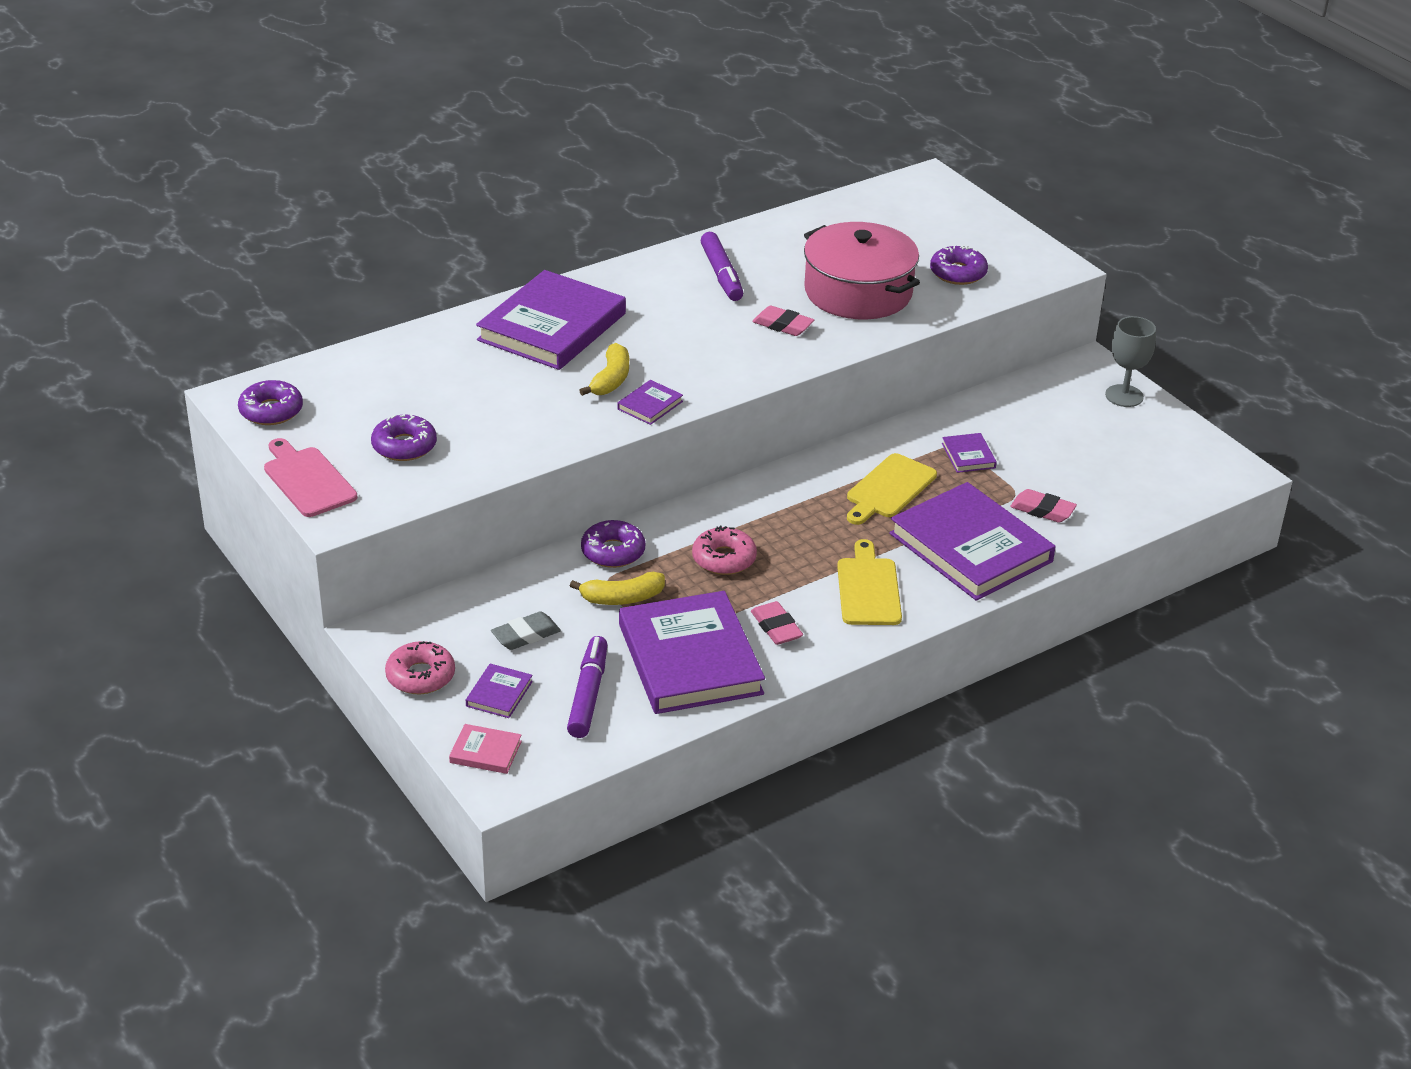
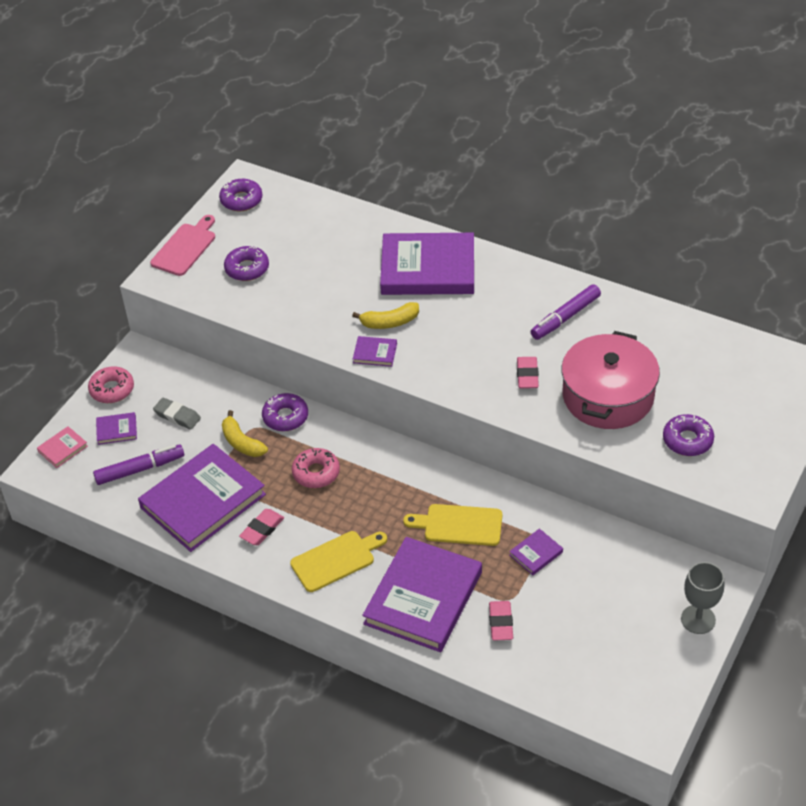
camera: 65 degrees right, 10 degrees up
pink book [449,724,522,774] -> pink book turned 60 degrees clockwise [37,426,88,468]

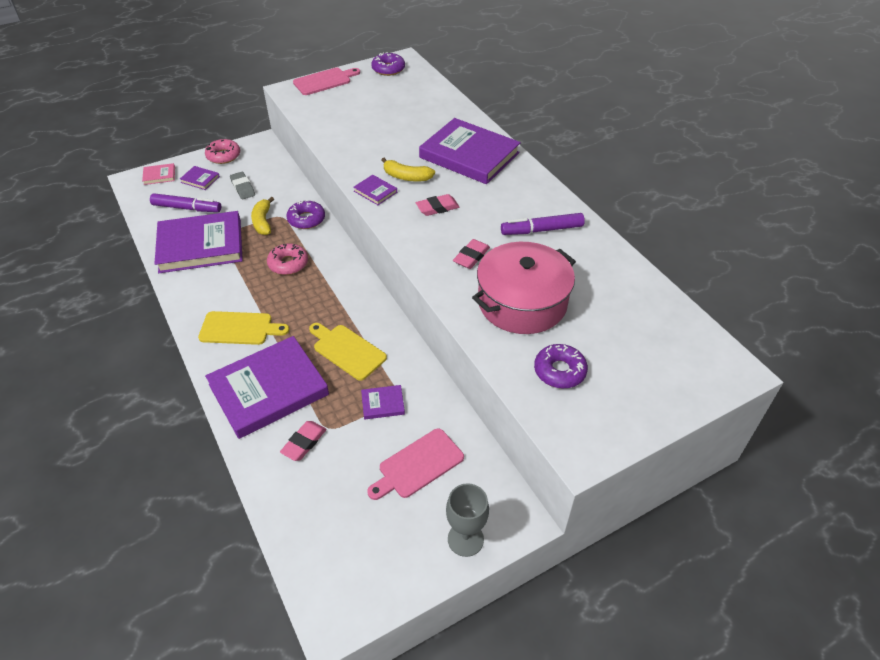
camera: 30 degrees right, 0 degrees up
purple donut [224,246,269,281] -> none
pink eraser [239,509,284,545] -> pink eraser moved to [416,194,460,216]
none -> pink cutting board [367,428,464,500]

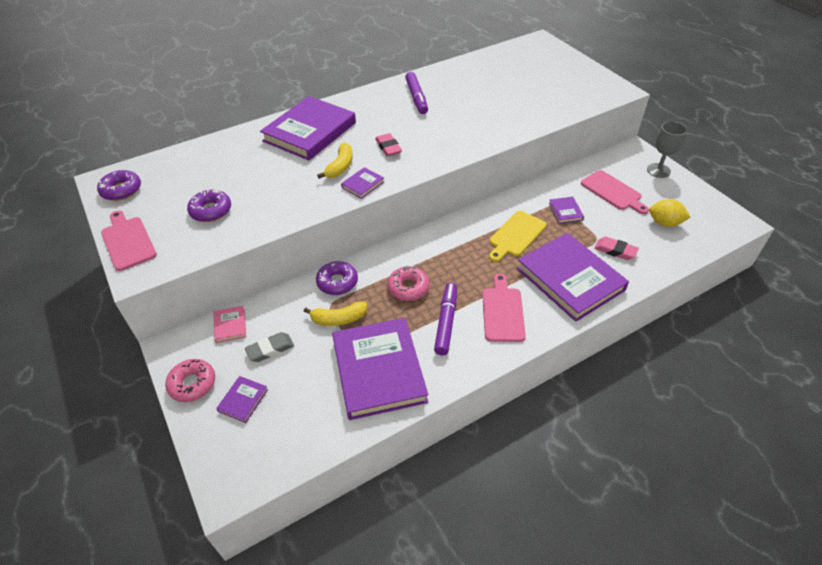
camera: 90 degrees left, 0 degrees up
pink book [142,163,175,185] -> pink book moved to [214,306,246,343]
purple marker [150,193,221,212] -> purple marker moved to [434,283,457,355]
yellow cutting board [198,311,289,345] -> pink cutting board [482,274,526,342]
pink eraser [453,239,490,269] -> none
pink pot [472,242,576,334] -> none
purple donut [534,344,588,388] -> purple donut moved to [187,190,231,222]
none -> yellow lemon [649,199,690,227]

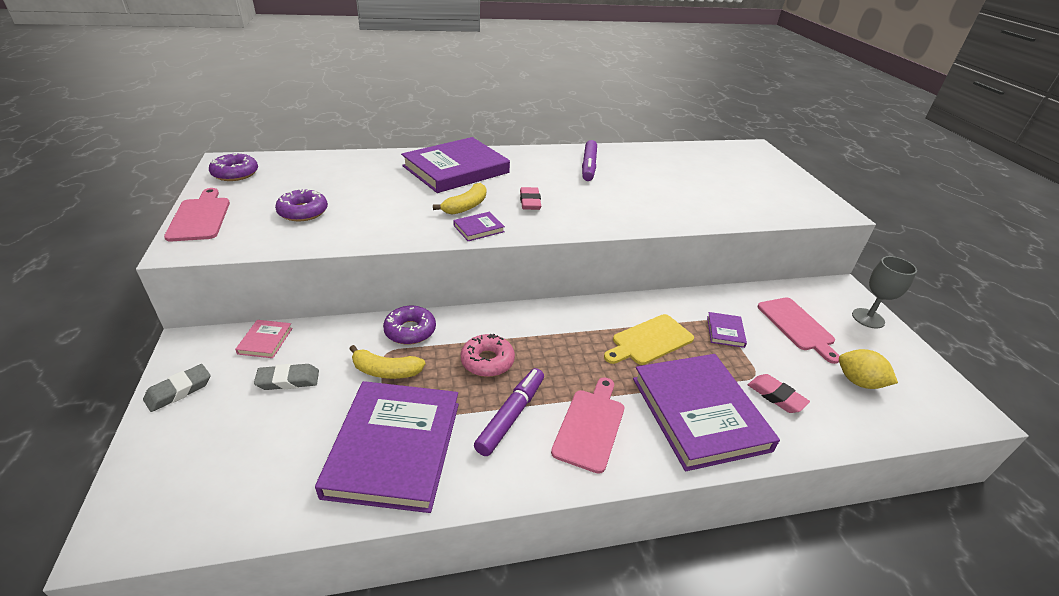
camera: 15 degrees right, 10 degrees down
pink donut [165,359,215,402] -> grey eraser [143,364,211,412]
purple book [216,376,268,423] -> none

